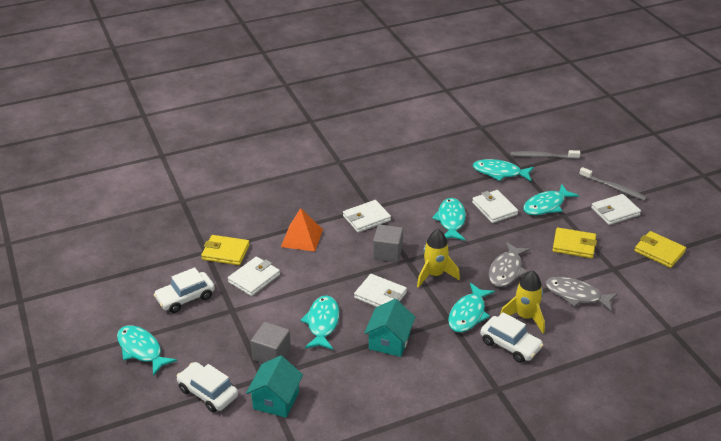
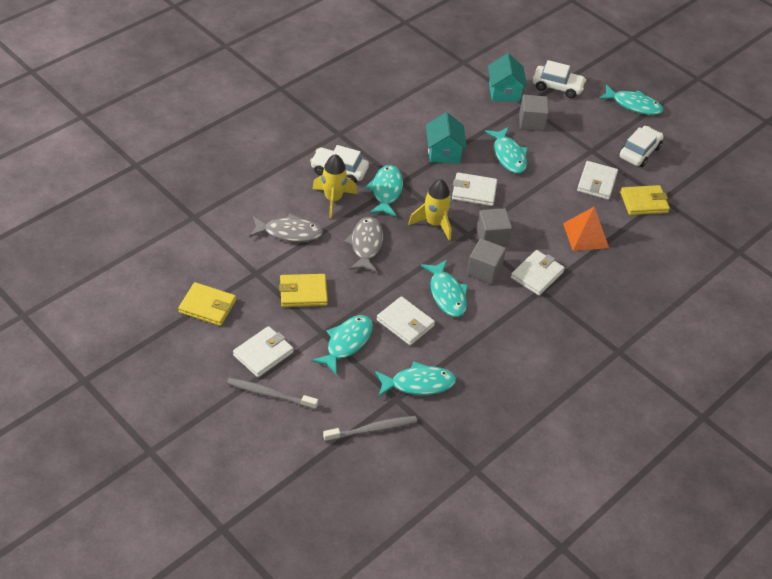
camera: 155 degrees right, 10 degrees up
none -> grey cube [467,239,506,284]

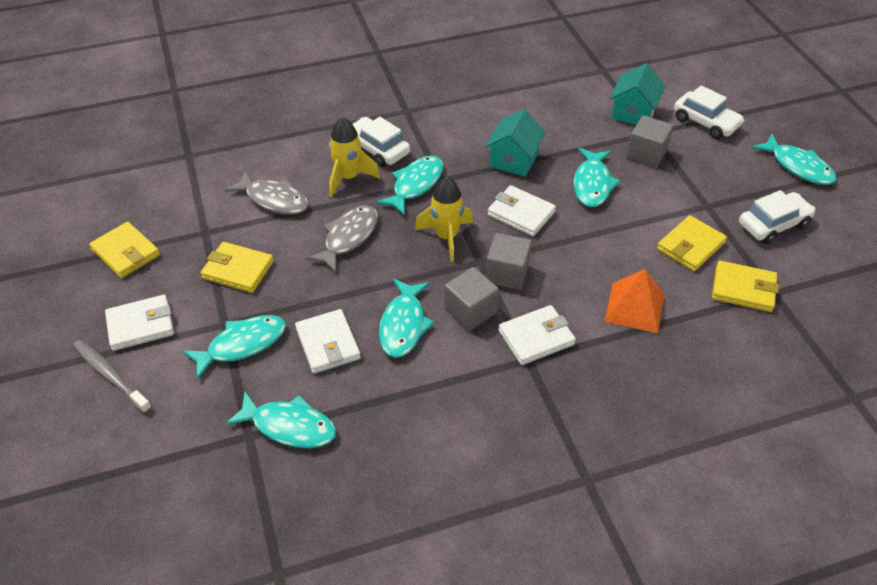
camera: 30 degrees right, 0 degrees up
grey toothbrush [323,416,417,442] -> none
white wallet [577,161,618,200] -> yellow wallet [657,215,727,271]

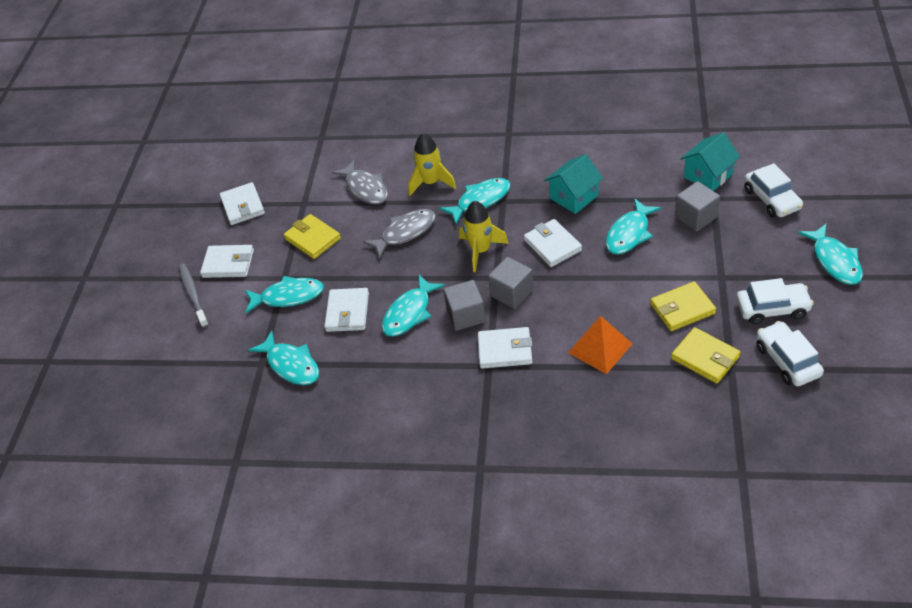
camera: 30 degrees right, 0 degrees up
yellow wallet [89,222,160,278] -> white wallet [220,182,265,225]
white car [352,117,410,167] -> white car moved to [756,321,824,386]

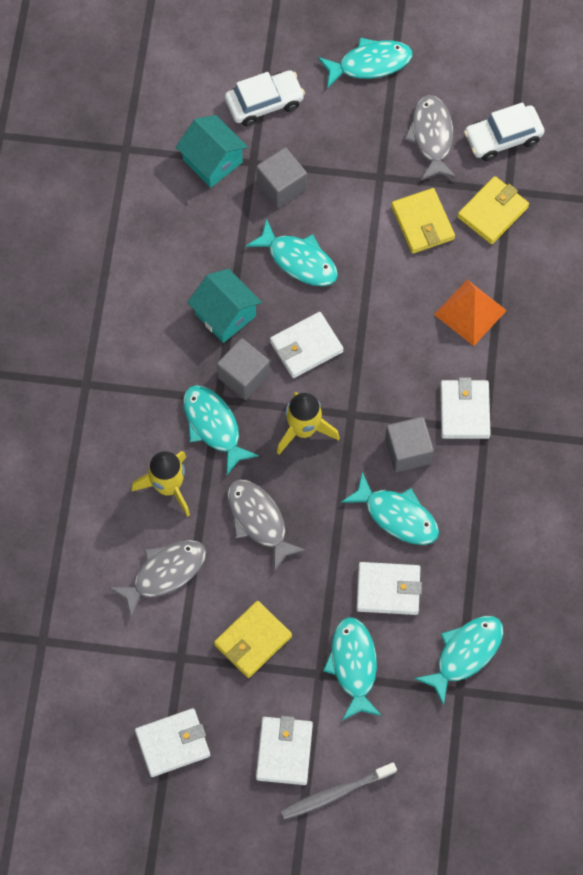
camera: 95 degrees left, 20 degrees up
grey cube [488,257,534,309] -> grey cube moved to [217,338,270,400]
white car [736,278,814,325] -> grey fish [404,95,457,180]

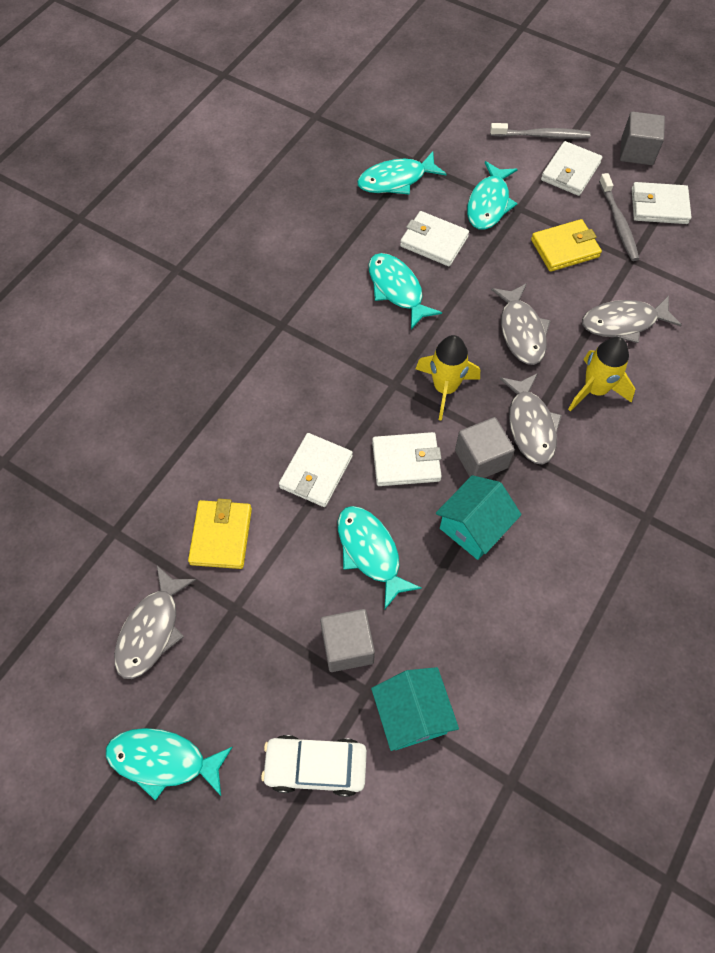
camera: 155 degrees left, 5 degrees down
turquoise fish [183,385,259,475] -> grey fish [500,373,562,465]
turquoise house [187,269,262,343] -> turquoise house turned 60 degrees clockwise [436,475,522,560]
grey cube [385,417,434,472] -> grey cube moved to [620,112,665,165]
orange pyramid [434,280,507,346] -> none
white wallet [440,378,491,439] -> white wallet moved to [279,433,353,507]
yellow wallet [457,176,529,244] -> none
white car [464,102,544,161] -> none
none -> grey toothbrush [599,173,639,261]

